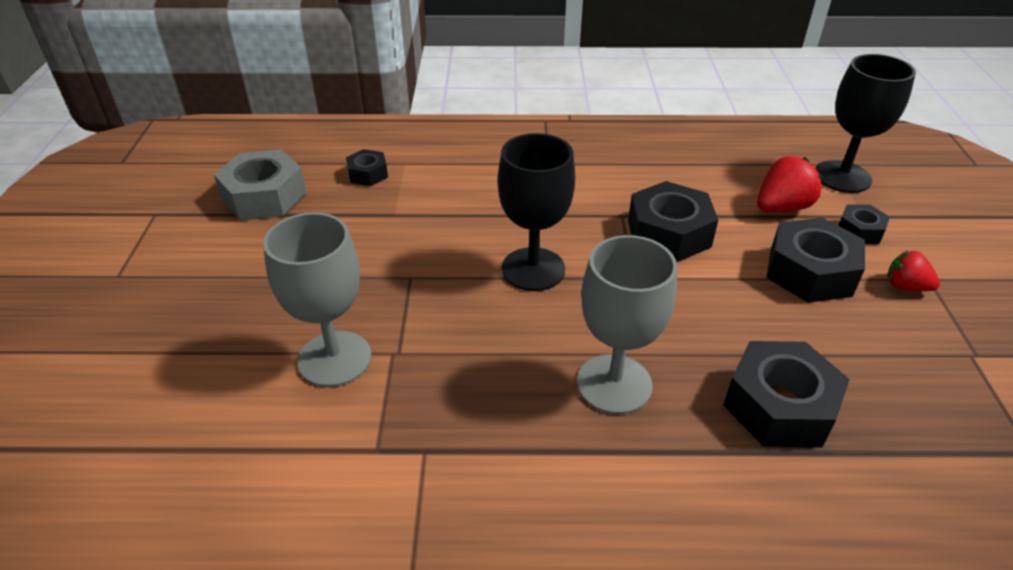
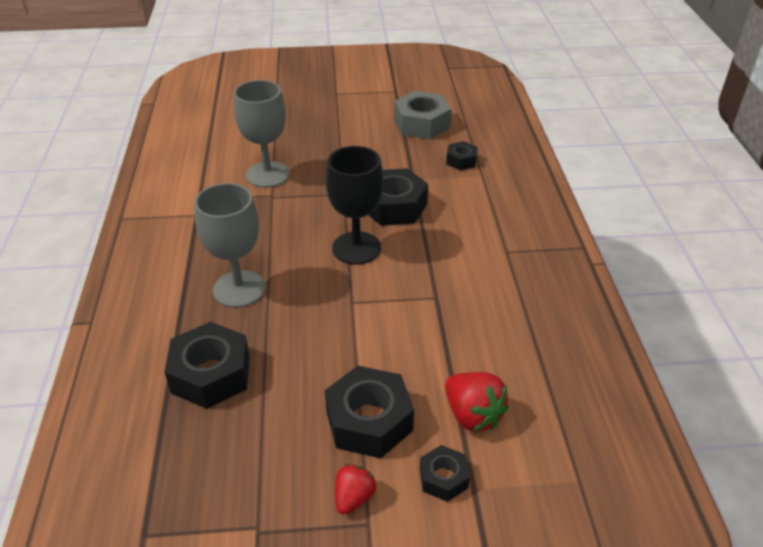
camera: 85 degrees right, 0 degrees up
black nut [628,181,718,262] -> black nut moved to [369,168,428,226]
black goblet [815,54,916,193] -> none

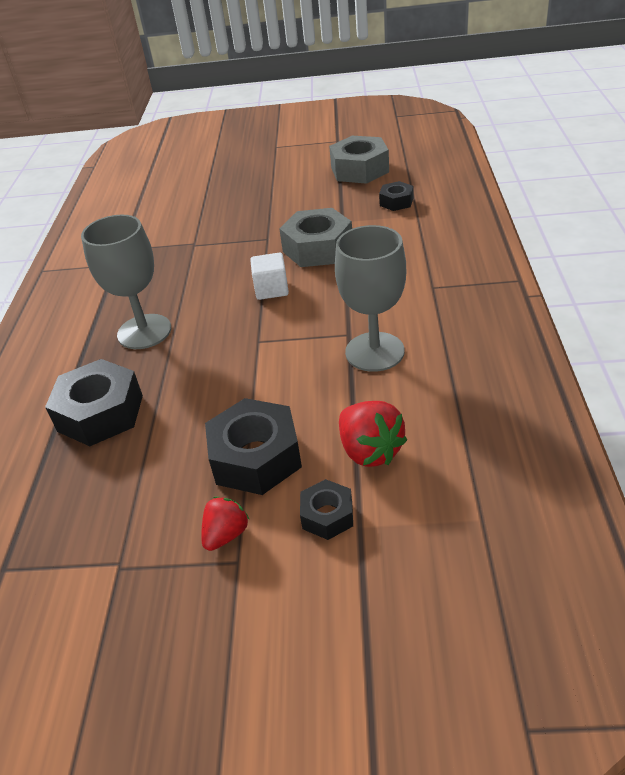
camera: 10 degrees right, 0 degrees up
grey goblet [234,80,290,188] -> grey goblet moved to [335,225,406,372]
black goblet [326,146,384,265] -> white cube [250,252,289,300]
black nut [369,168,428,226] -> grey nut [279,208,352,267]

